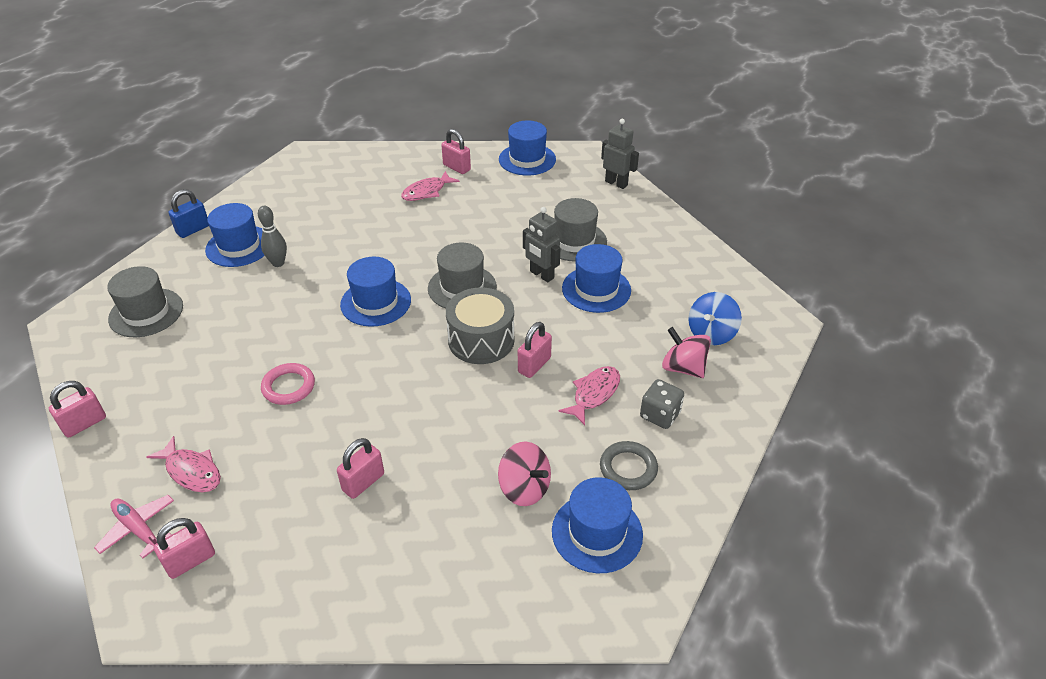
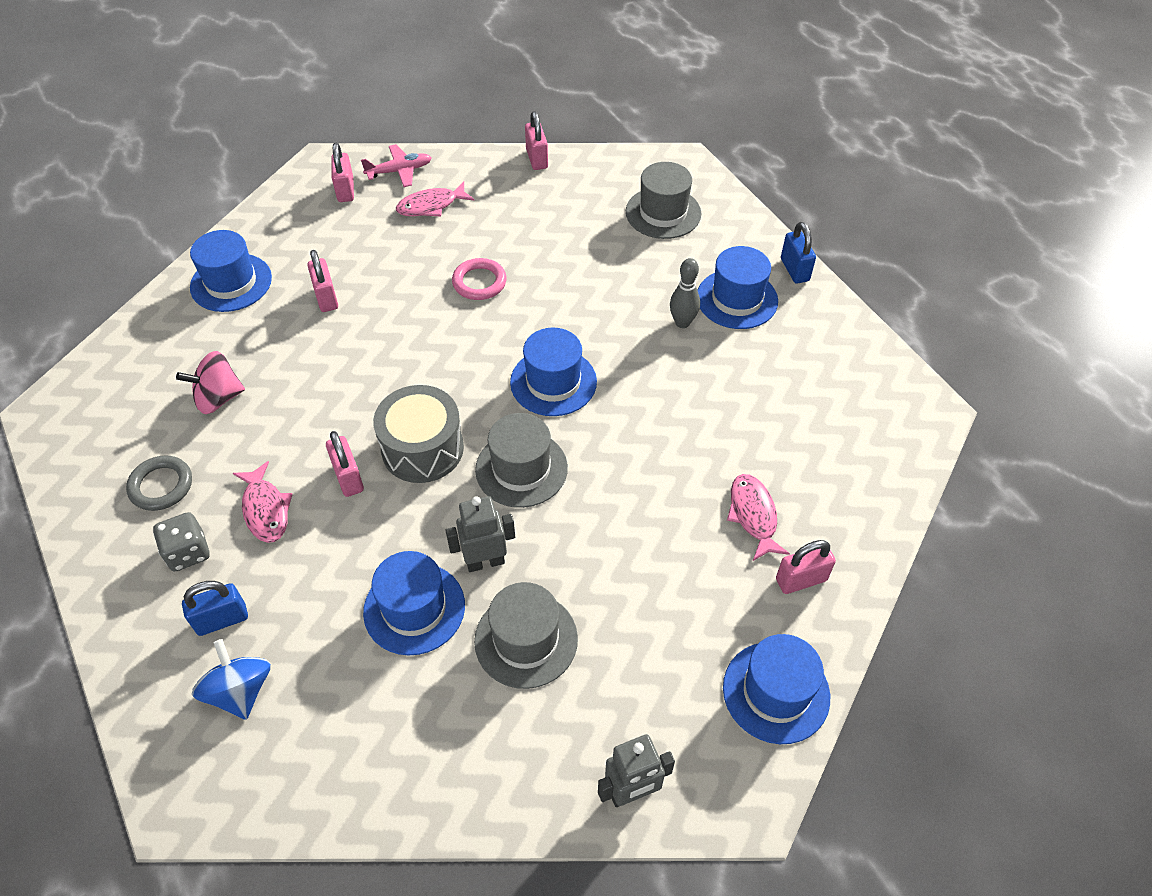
camera: 120 degrees right, 10 degrees up
blue hat [552,478,643,573] -> blue hat moved to [190,230,272,312]
pink spinning top [662,327,711,378] -> blue padlock [182,581,248,636]

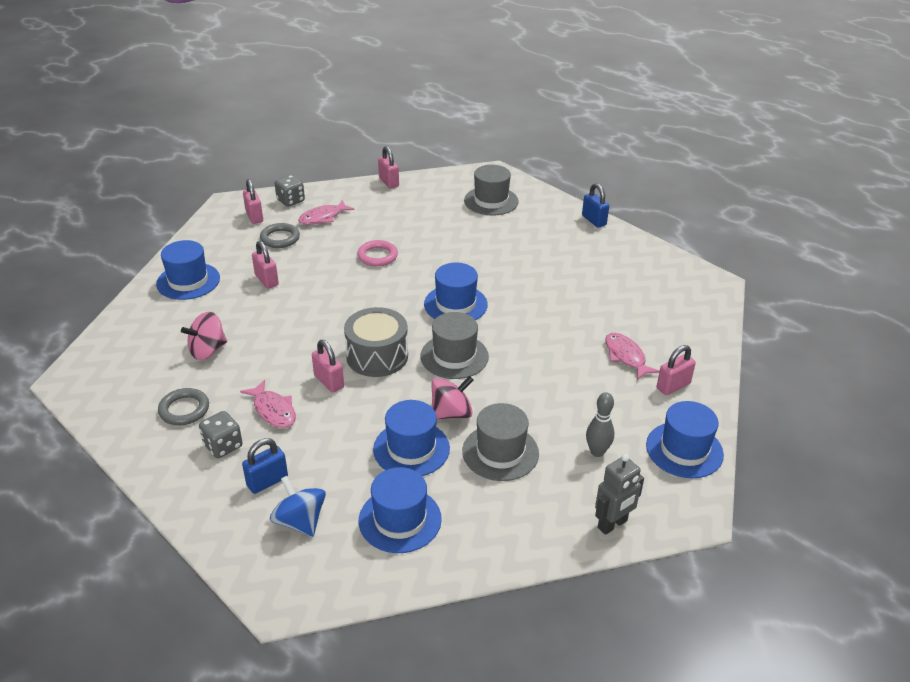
camera: 15 degrees left, 15 degrees down
pink plane [361,144,432,187] -> grey dice [275,175,305,207]
grey robot [446,496,515,572] -> pink spinning top [432,376,473,419]
grey bowling pin [670,258,700,328] -> grey bowling pin moved to [586,392,614,457]
blue hat [697,246,778,329] -> blue hat moved to [359,467,442,553]
none -> grey ring [260,223,300,248]

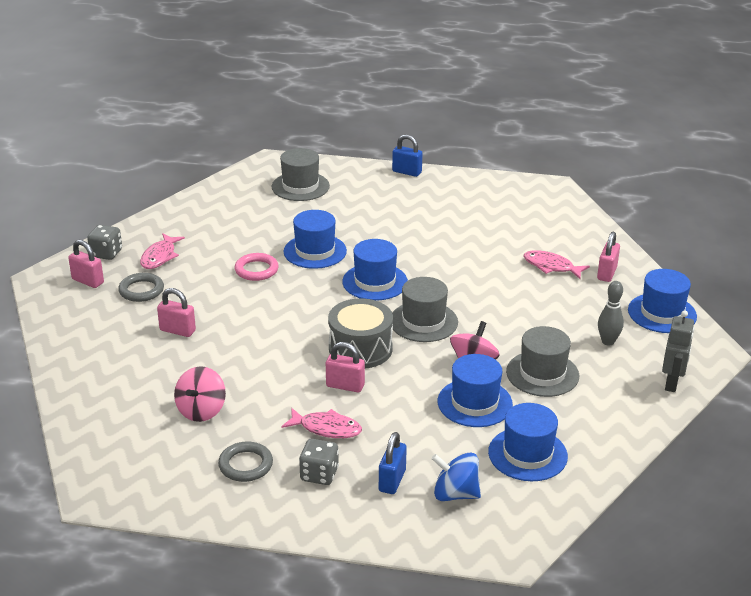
camera: 35 degrees left, 5 degrees down
blue hat [156,240,220,300] -> blue hat moved to [284,210,347,269]
pink padlock [378,146,399,189] -> none

